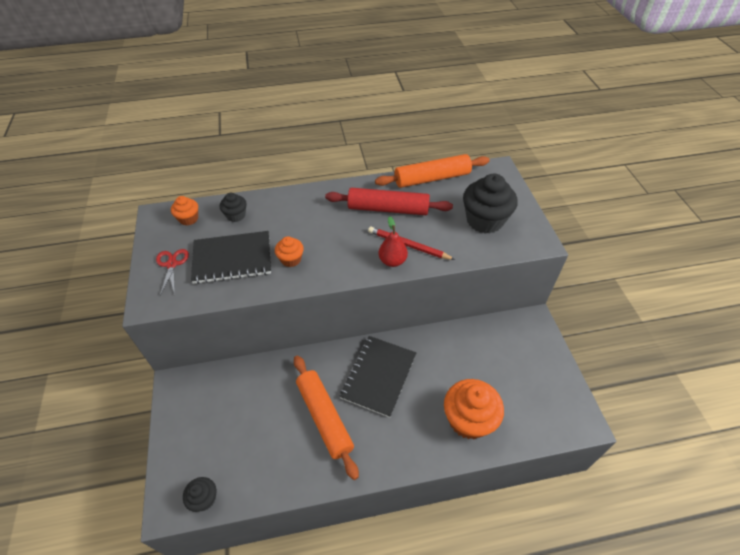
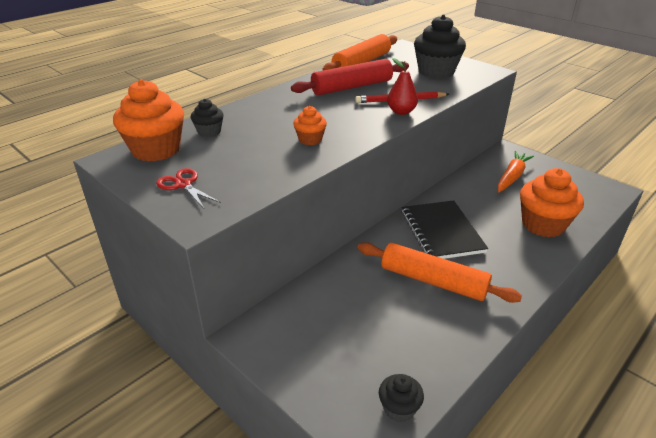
camera: 35 degrees left, 15 degrees down
orange cupcake [171,196,198,226] -> orange cupcake [113,79,184,162], size x1.95
black notebook [191,231,271,284] -> none
none -> orange carrot [497,151,534,192]

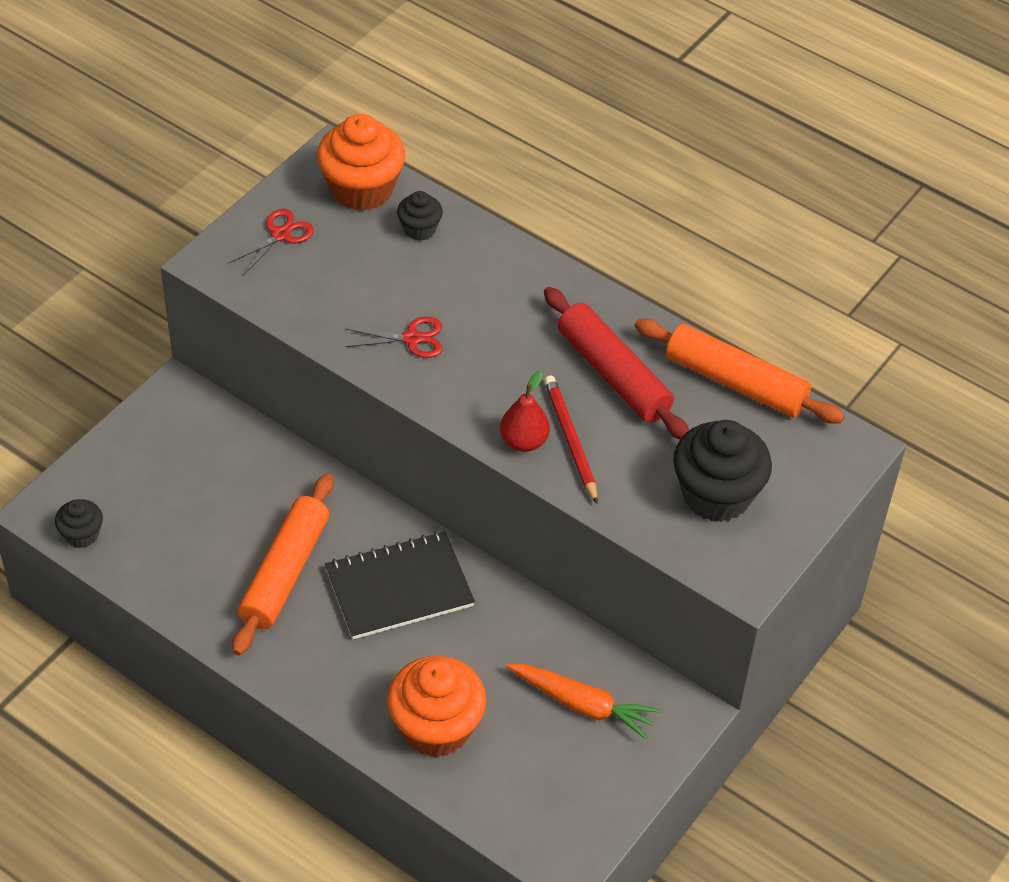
camera: 80 degrees right, 15 degrees up
orange cupcake [293,106,327,145] -> red scissors [345,317,443,358]

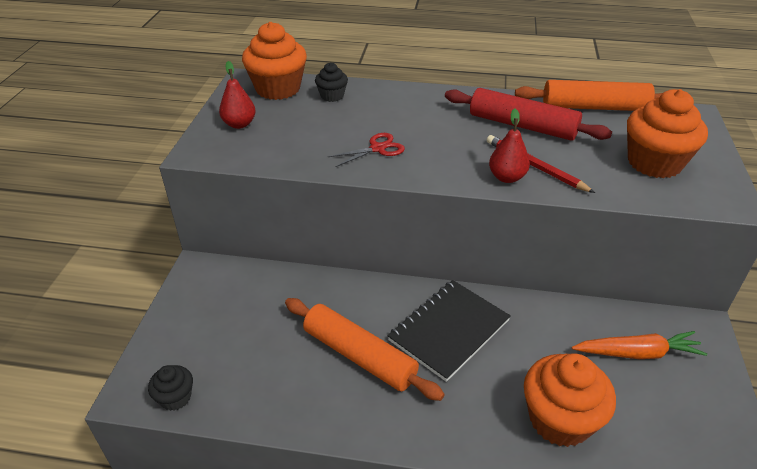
camera: 25 degrees left, 10 degrees down
red scissors [228,209,314,275] -> red pear [219,61,256,129]
orange rolling pin [232,473,333,655] -> orange rolling pin turned 45 degrees counterclockwise [285,298,444,401]
black cupcake [673,420,772,522] -> orange cupcake [627,89,708,178]

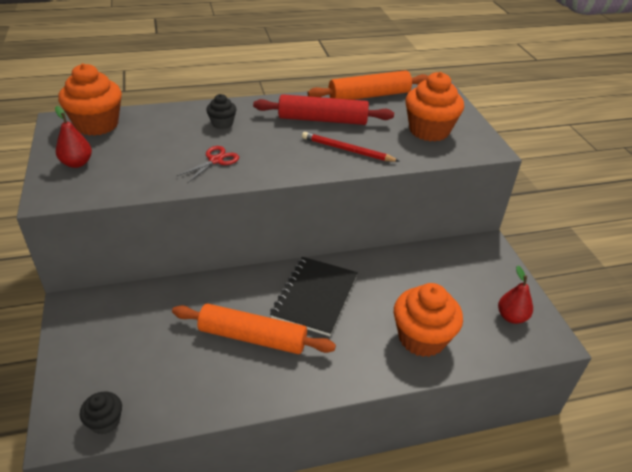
camera: 25 degrees left, 0 degrees up
black cupcake [315,63,348,102] -> black cupcake moved to [206,94,236,129]
red pear [489,109,530,183] -> red pear moved to [498,266,533,324]
orange carrot [572,331,707,359] -> none

